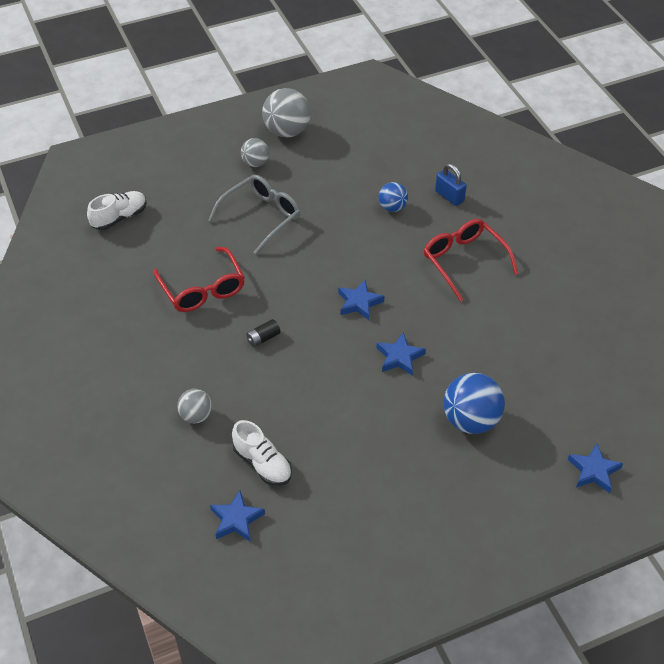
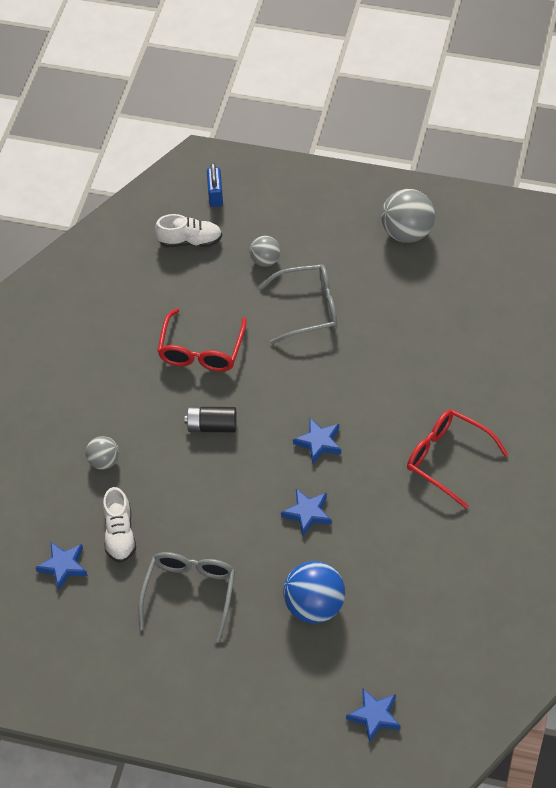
camera: 40 degrees right, 5 degrees up
grey ball [241,138,269,167] -> grey ball moved to [249,236,281,267]
black battery [246,319,281,347] -> black battery [185,407,237,432], size x1.52
blue ball [378,182,408,212] -> none
red glasses [424,219,519,302] -> red glasses turned 60 degrees counterclockwise [407,409,509,509]
blue padlock [435,164,467,206] -> blue padlock moved to [207,163,223,207]
none -> grey glasses [138,552,235,643]

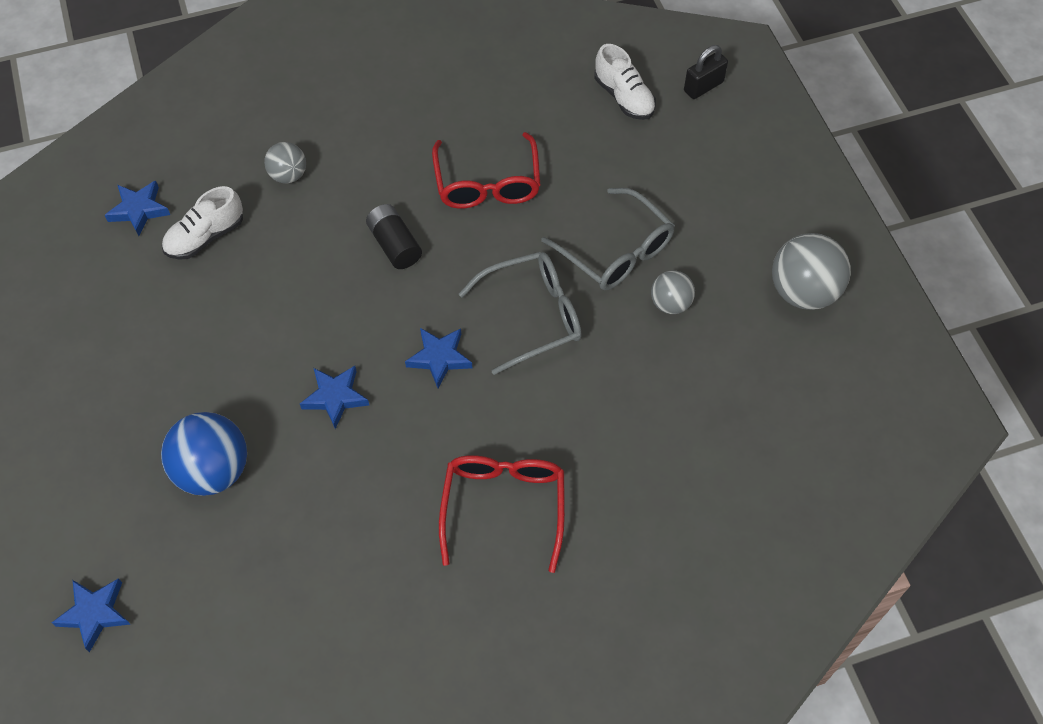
camera: 55 degrees right, 5 degrees up
grey glasses [138,552,235,643] -> grey glasses moved to [459,252,582,375]
red glasses [157,308,246,372] -> red glasses turned 75 degrees counterclockwise [432,132,540,209]
blue padlock [207,163,223,207] -> black padlock [684,45,728,99]
grey ball [249,236,281,267] -> grey ball moved to [651,270,695,314]

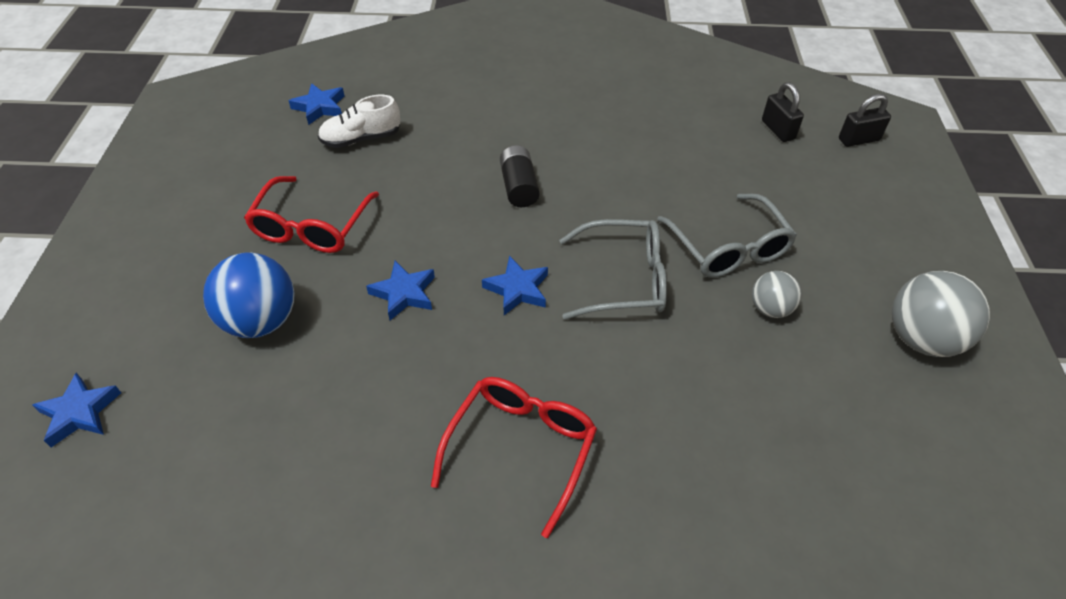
camera: 20 degrees right, 10 degrees down
grey ball [264,142,306,184] -> none
red glasses [432,132,540,209] -> red glasses moved to [244,176,379,253]
white shoe [594,44,656,120] -> black padlock [762,82,804,142]

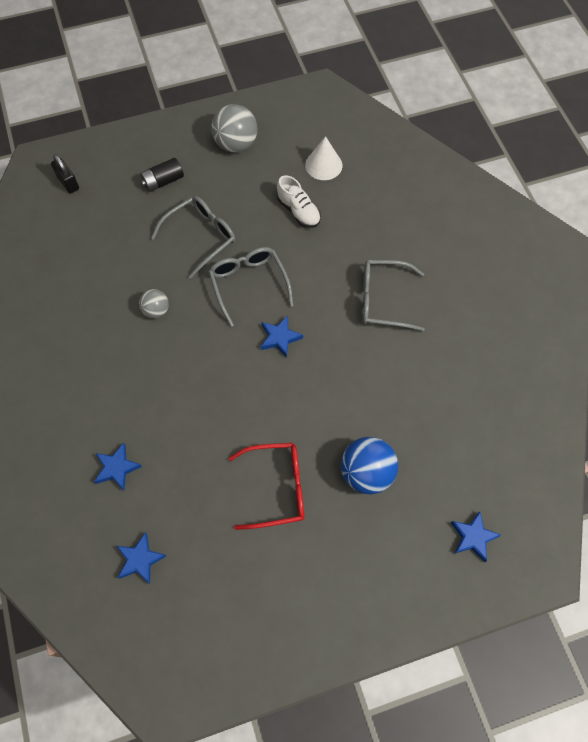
camera: 110 degrees left, 15 degrees up
white shoe [318,95,400,148] -> white shoe moved to [277,175,321,228]
blue star [366,261,435,320] -> blue star moved to [94,443,142,490]
red glasses [431,377,597,538] -> grey glasses [362,260,425,331]
black battery [500,145,540,207] -> black battery moved to [140,158,184,192]
grey ball [752,271,802,318] -> grey ball moved to [139,289,169,319]
black padlock [762,82,804,142] -> none
none -> white cone [305,136,343,180]

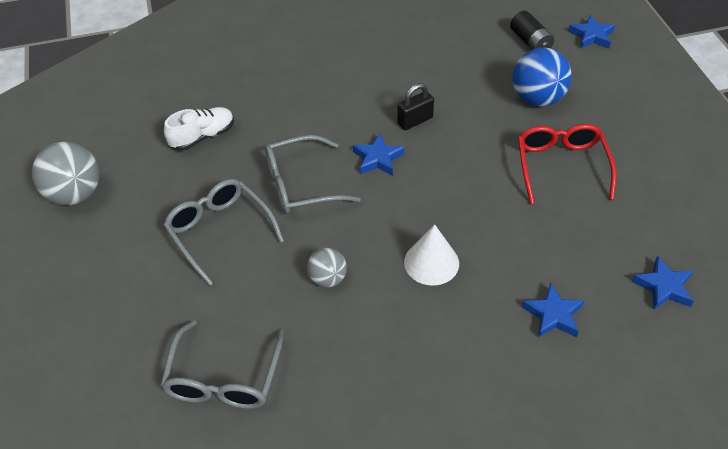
camera: 85 degrees left, 15 degrees down
black padlock [51,155,79,194] -> black padlock moved to [397,83,434,130]
black battery [140,158,184,192] -> black battery moved to [510,11,554,50]
white cone [305,136,343,180] -> white cone moved to [404,224,459,286]
grey glasses [362,260,425,331] -> grey glasses moved to [161,320,284,409]

